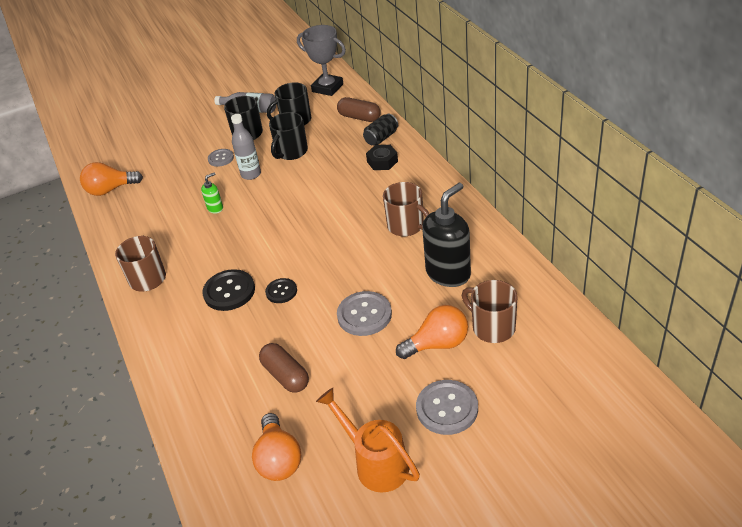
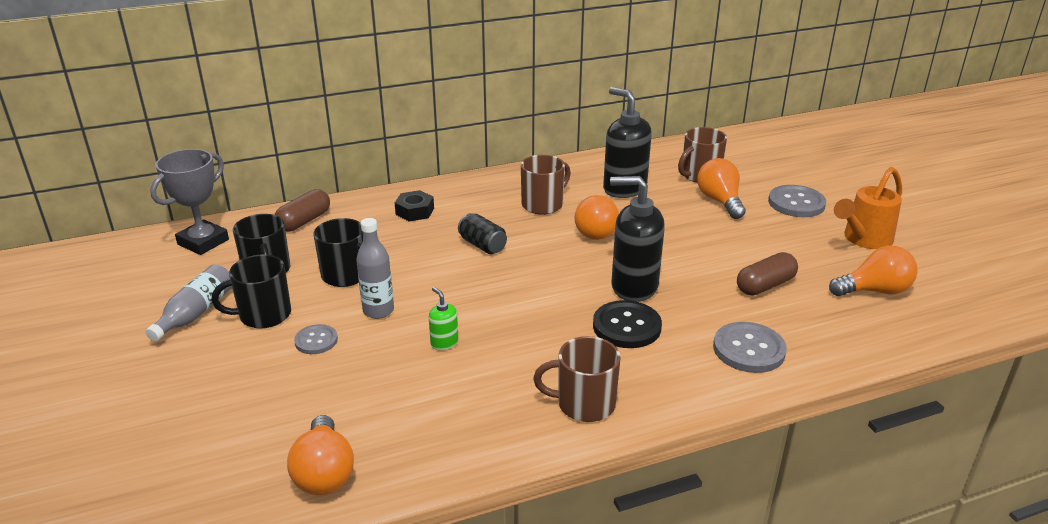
camera: 90 degrees left, 10 degrees down
black button [265,278,297,303] -> black soap dispenser [610,176,665,302]
grey button [337,291,392,336] -> grey button moved to [713,322,787,373]
black can [363,114,398,146] -> black can moved to [458,213,507,254]
none -> orange light bulb [575,195,619,240]

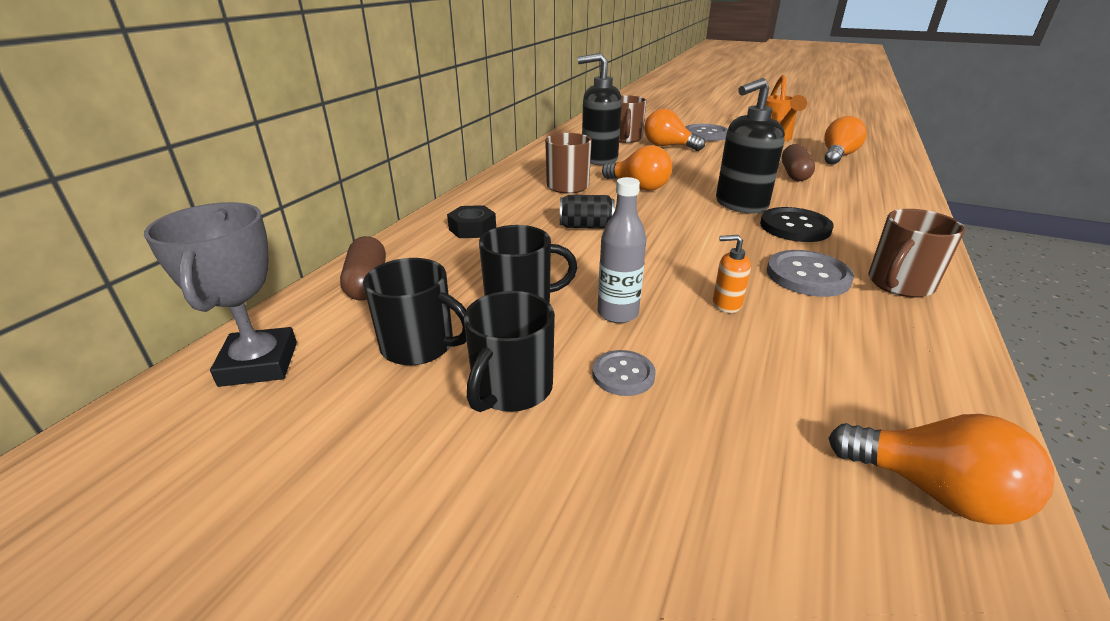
camera: 45 degrees left, 0 degrees up
grey bottle [145,265,232,341] -> none
green soap dispenser [429,287,458,350] -> orange soap dispenser [713,235,751,313]
grey button [713,322,787,373] -> grey button moved to [767,250,854,297]

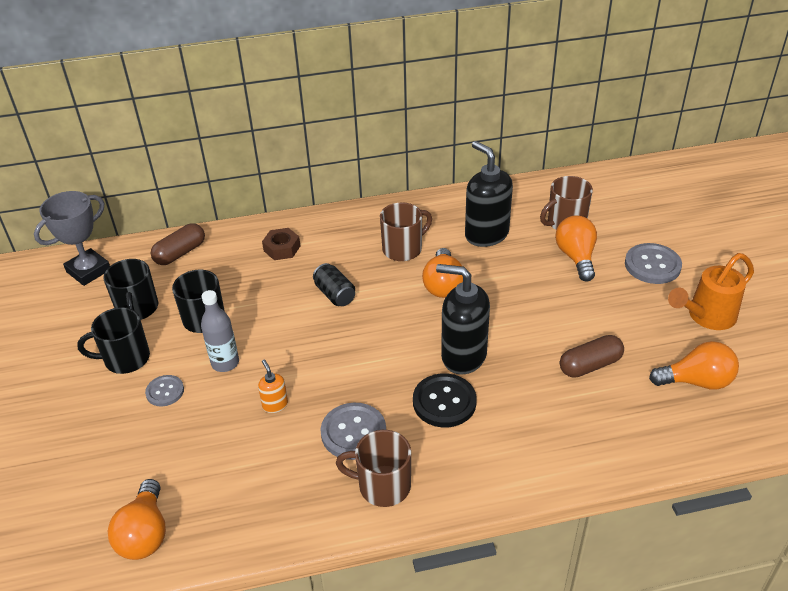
camera: 55 degrees right, 10 degrees up
black nut [447,205,496,238] -> brown nut [262,228,300,260]

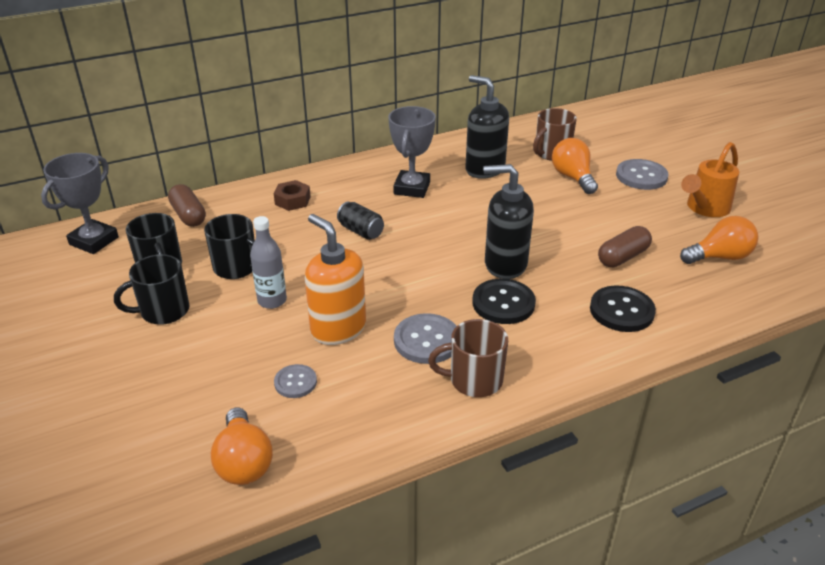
camera: 15 degrees left, 5 degrees down
grey button [145,375,184,406] -> grey button moved to [274,364,317,398]
brown capsule [151,223,205,265] -> brown capsule turned 60 degrees counterclockwise [168,184,206,227]
orange soap dispenser [258,359,288,413] -> orange soap dispenser [305,214,366,345], size x2.19
brown mug [380,202,432,261] -> grey trophy [388,106,436,198]
orange light bulb [422,248,463,298] -> none
none -> black button [590,285,656,332]

